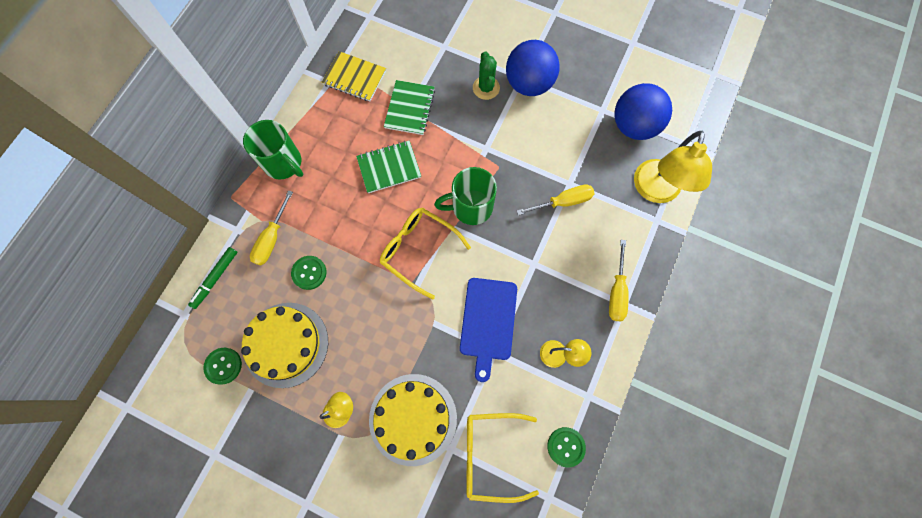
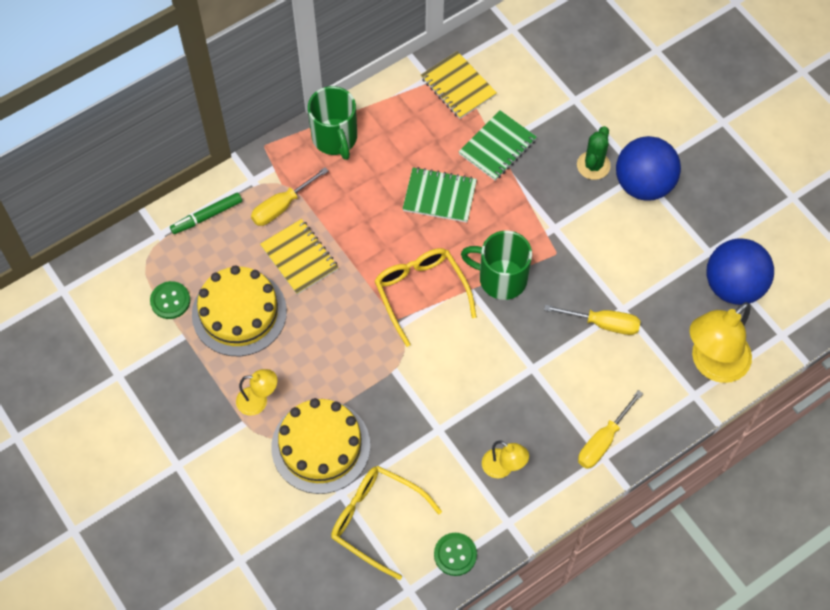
camera: 30 degrees right, 10 degrees down
green button [291,256,327,290] -> yellow notebook [260,219,339,295]
blue cutting board [460,278,517,382] -> none

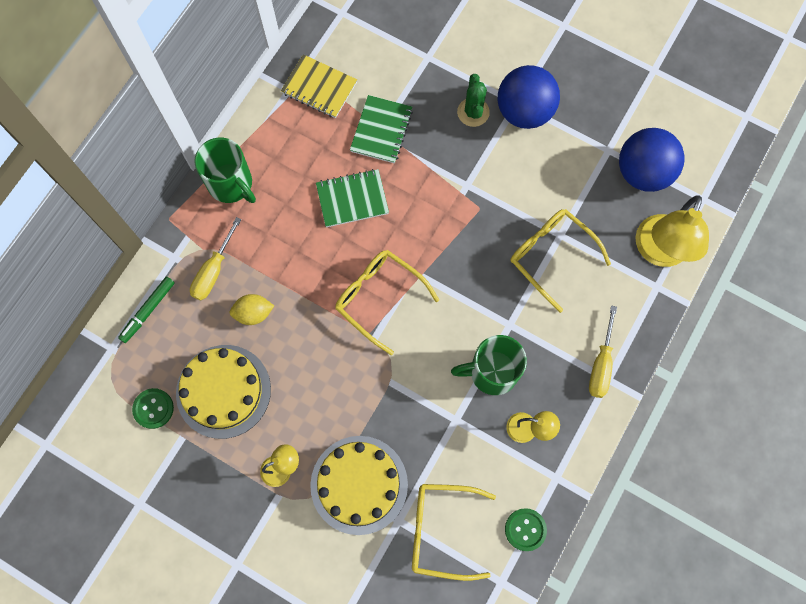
camera: 25 degrees left, 10 degrees up
yellow notebook [260,219,339,295] -> yellow lemon [230,294,274,325]
green mug [461,231,532,300] -> green mug moved to [451,335,527,395]
yellow screwdriver [544,305,641,335] -> yellow glasses [510,209,611,313]

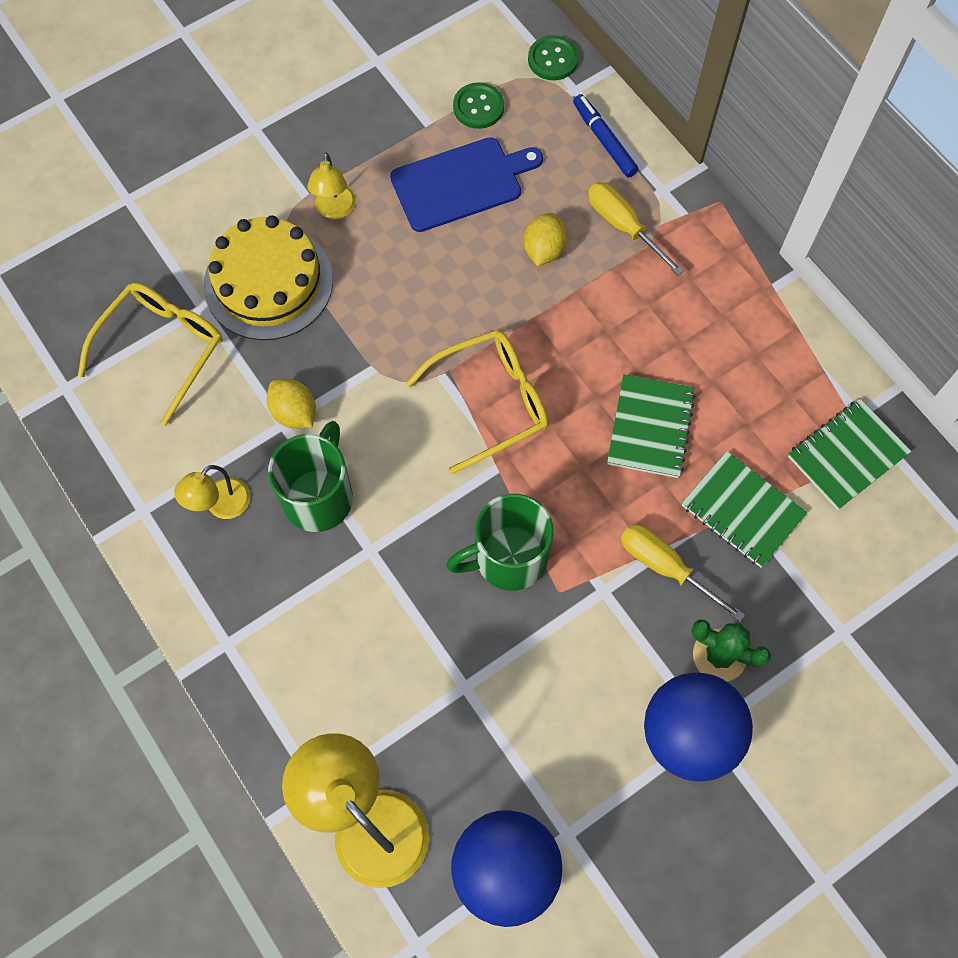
camera: 115 degrees right, 5 degrees down
green marker [118,277,175,343] -> blue marker [573,94,638,177]
yellow cake [176,345,271,439] -> blue cutting board [390,137,543,232]
green mug [194,138,256,203] -> green mug moved to [446,494,554,591]
yellow notebook [281,54,357,118] -> green notebook [788,399,911,510]
green button [505,508,547,551] -> green button moved to [528,35,578,80]
yellow glasses [510,209,611,313] -> none
yellow screwdriver [589,305,617,398] -> yellow screwdriver moved to [621,524,745,622]
none -> yellow lemon [267,379,316,428]

